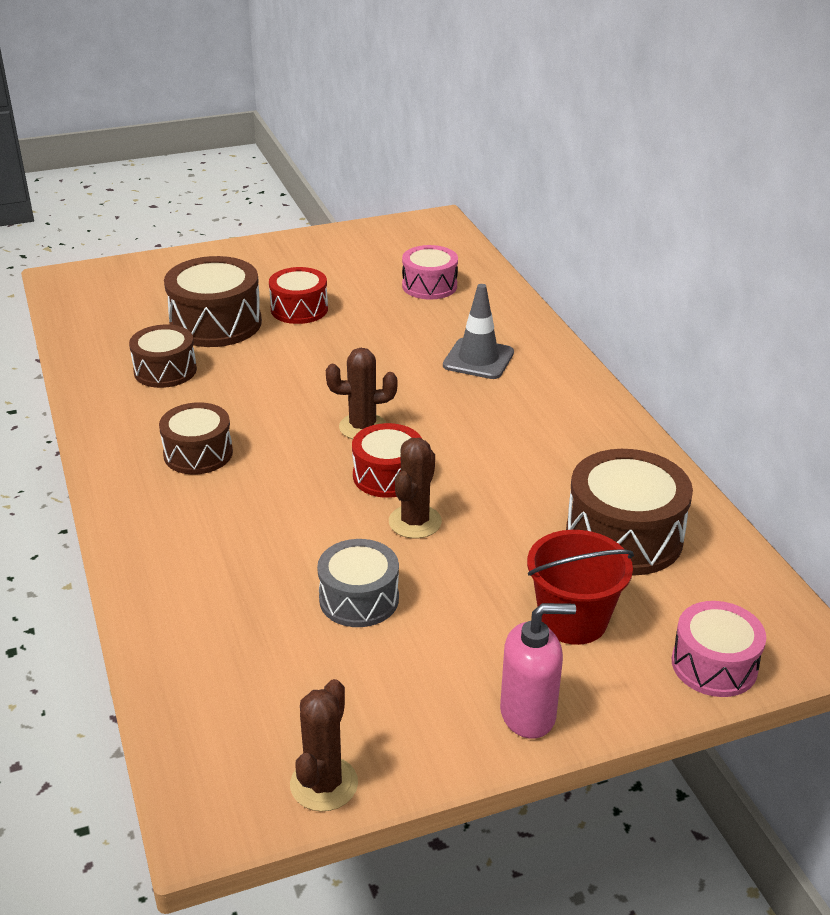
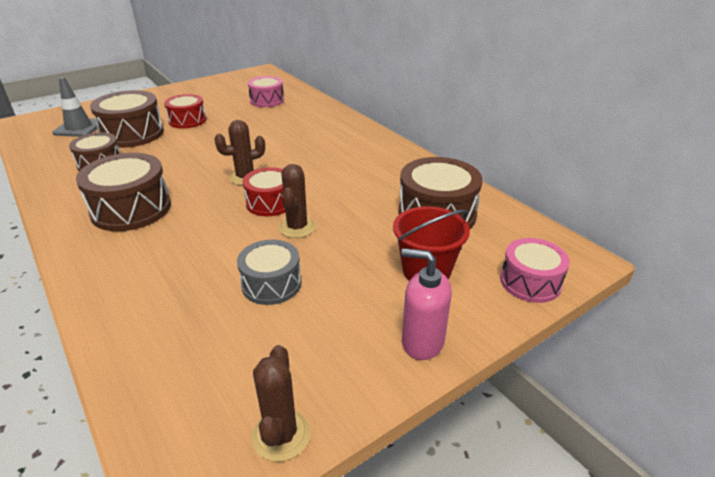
camera: 15 degrees left, 0 degrees up
brown drum [159,402,233,474] -> brown drum [76,153,171,231], size x1.56
grey traffic cone [443,284,514,379] -> grey traffic cone moved to [53,77,97,137]
pink soap dispenser [500,603,576,739] -> pink soap dispenser turned 135 degrees counterclockwise [401,248,452,360]

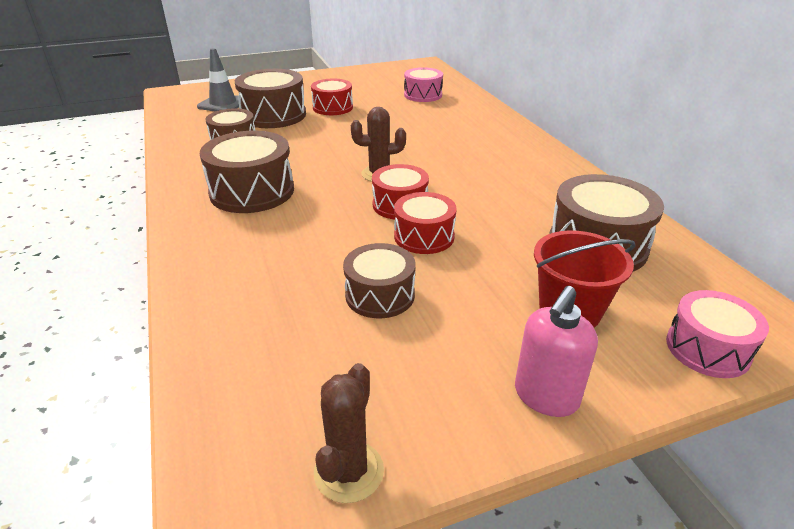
camera: 15 degrees right, 0 degrees up
grey drum [237,240,301,305] -> brown drum [343,243,415,318]
brown cactus [279,164,316,238] -> red drum [394,192,457,254]
pink soap dispenser [401,248,452,360] -> pink soap dispenser turned 90 degrees counterclockwise [515,286,598,417]

